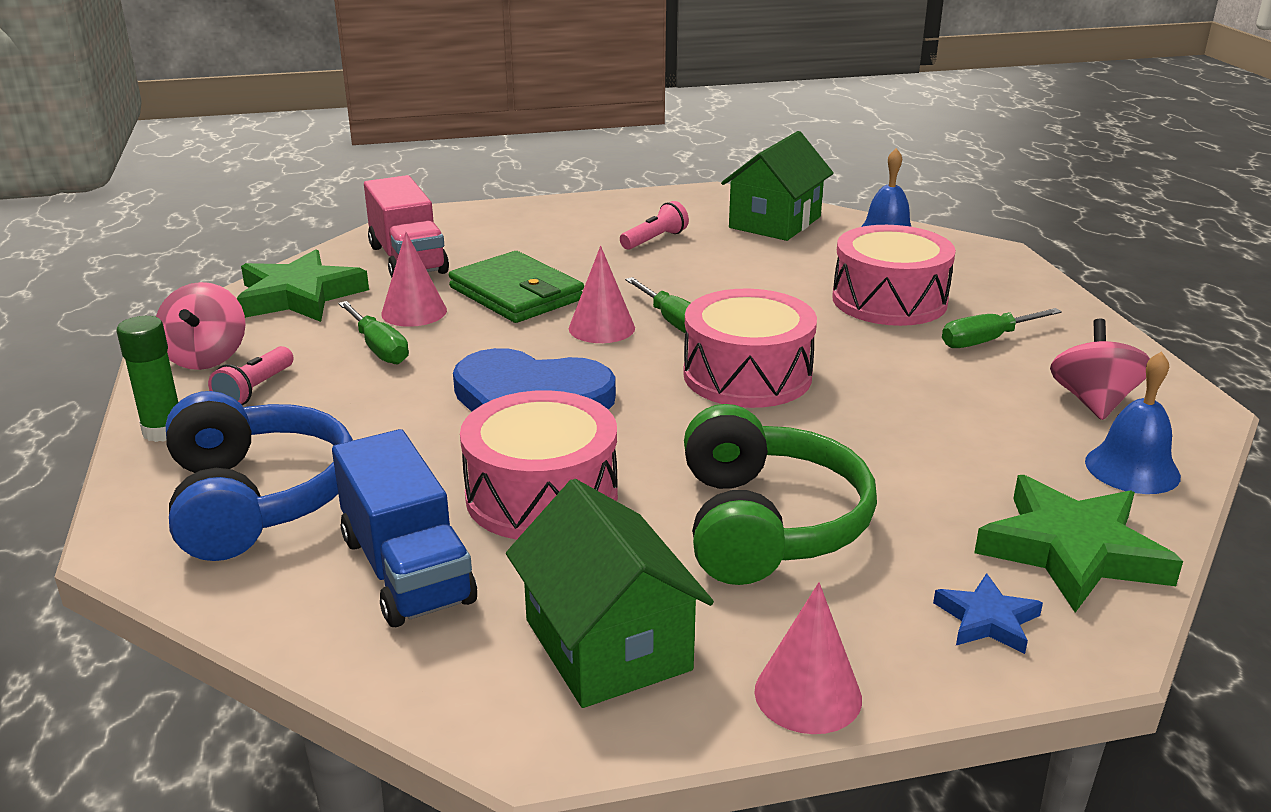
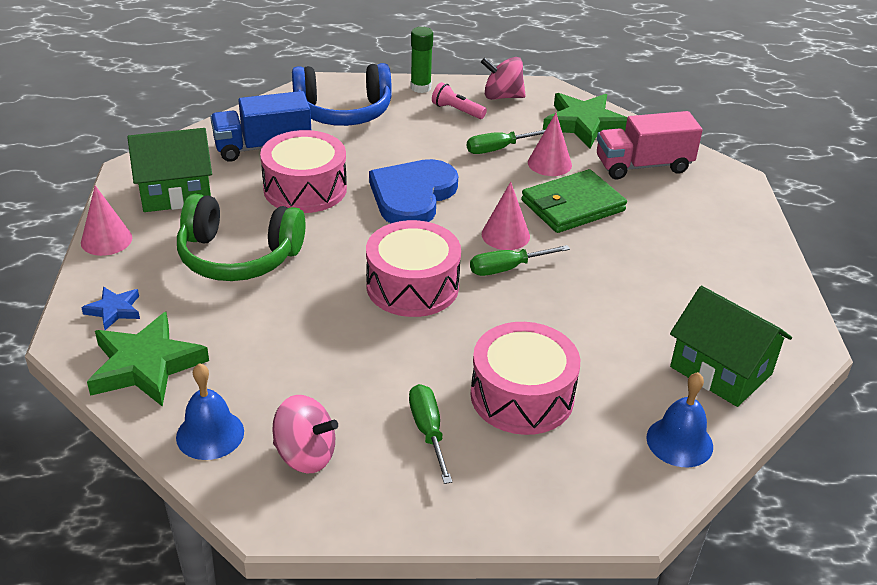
camera: 100 degrees right, 10 degrees up
pink flashlight [620,201,689,250] -> none

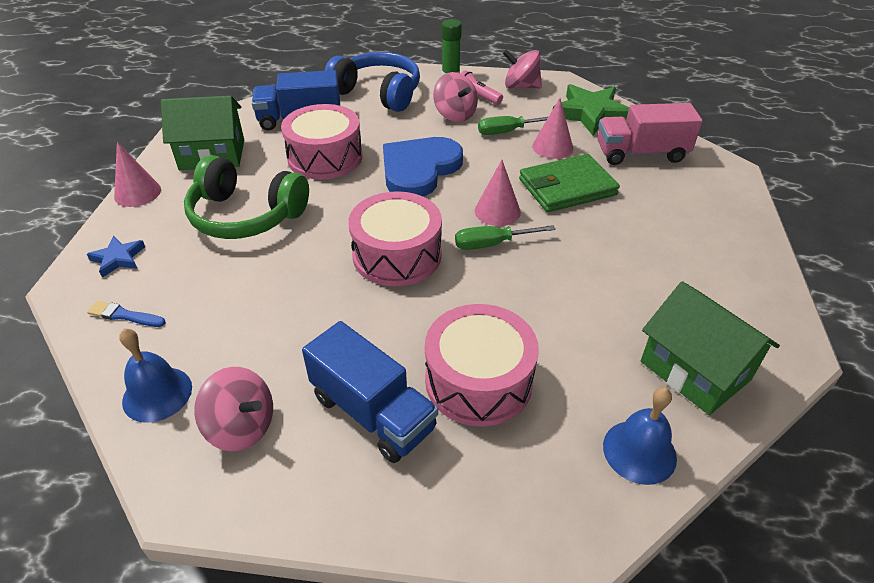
camera: 10 degrees right, 5 degrees up
green star [87,312,209,407] -> blue brush [87,301,166,327]
blue headphones [292,63,392,126] -> blue headphones turned 150 degrees counterclockwise [324,52,420,112]
green screwdriver [409,384,452,484] -> blue truck [302,321,438,463]
none -> pink spinning top [433,72,478,122]

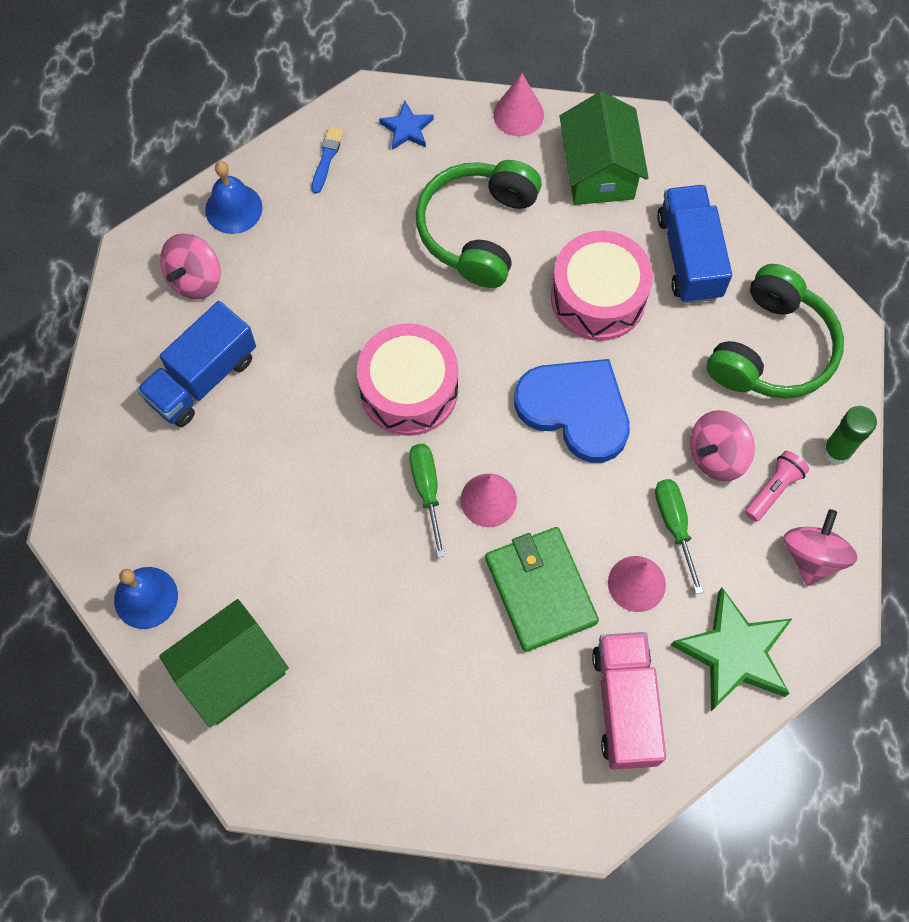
camera: 90 degrees right, 25 degrees up
blue headphones [324,52,420,112] -> green headphones [706,264,844,399]
pink drum [425,304,539,427] -> none

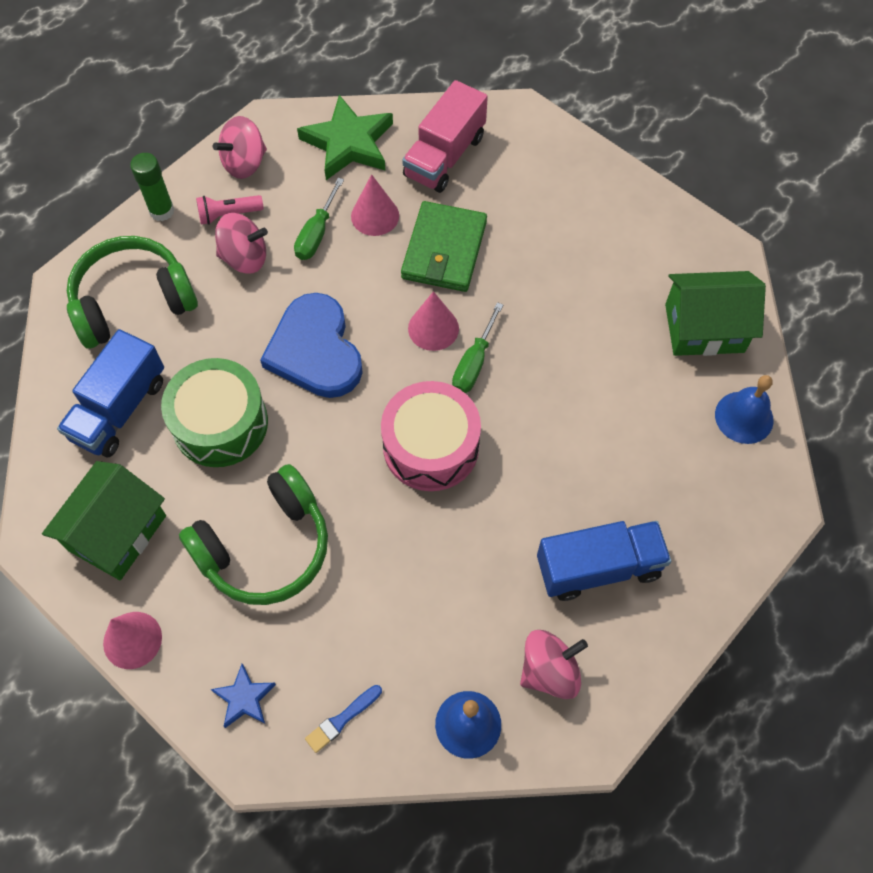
camera: 145 degrees left, 5 degrees down
pink drum [551,231,653,341] -> green drum [161,358,268,467]

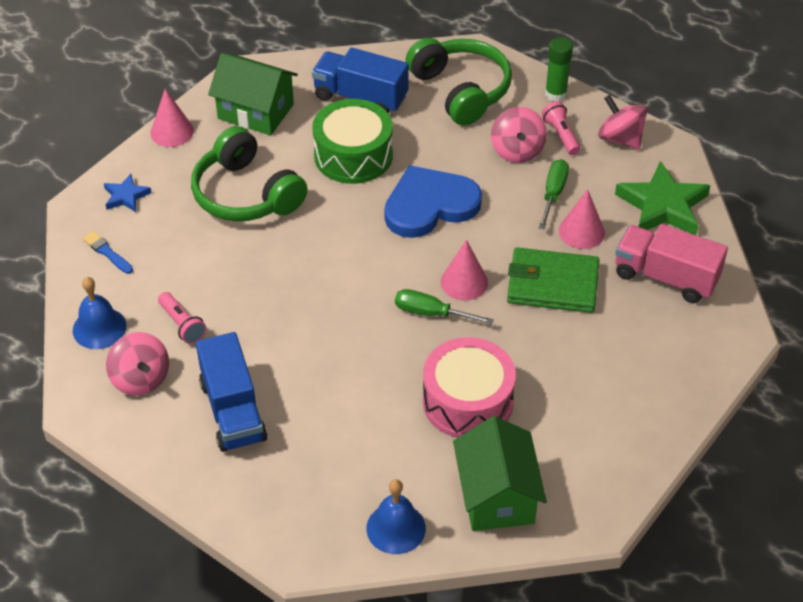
camera: 85 degrees right, 15 degrees down
green screwdriver [294,178,344,260] -> green screwdriver turned 90 degrees clockwise [539,159,569,230]
pink drum [381,381,481,491] -> pink drum moved to [423,337,516,438]
none -> pink flashlight [158,292,207,344]

